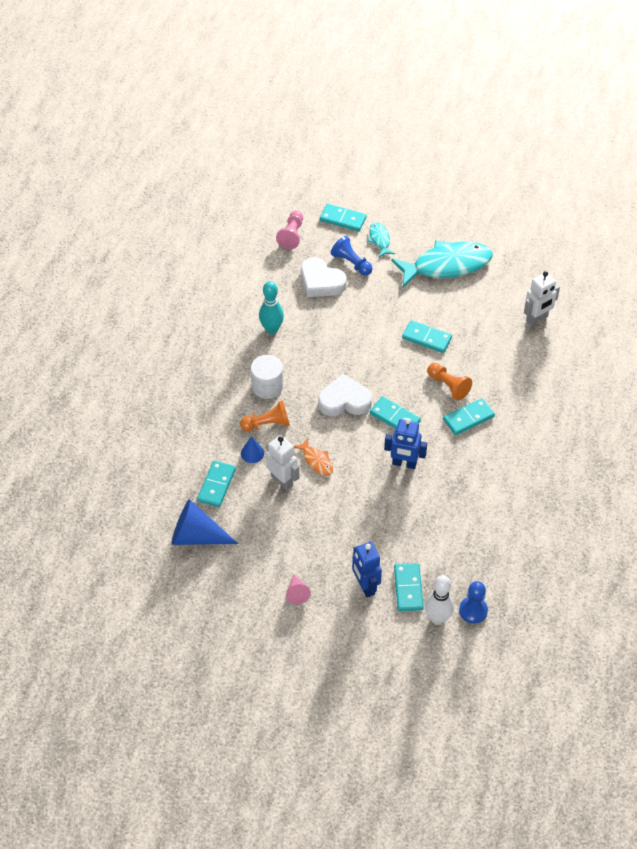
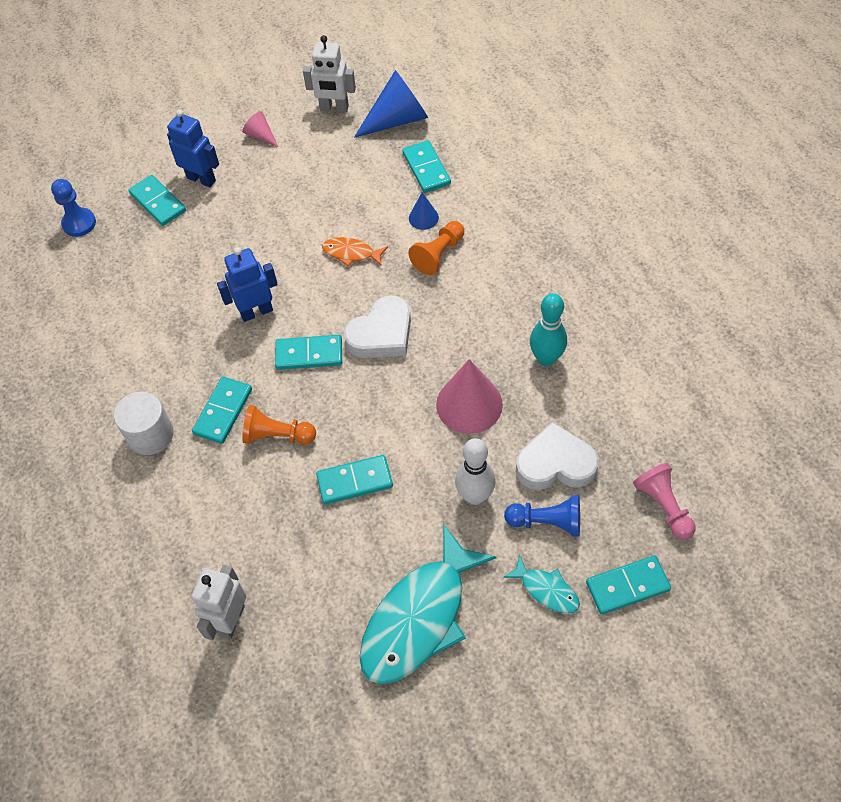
camera: 145 degrees right, 5 degrees up
white cylinder [251,355,283,399] -> white cylinder moved to [114,391,174,455]
white robot [266,435,299,490] -> white robot moved to [303,35,356,112]
white bowling pin [425,575,454,625] -> white bowling pin moved to [455,438,496,505]
none -> pink cone [436,359,503,434]

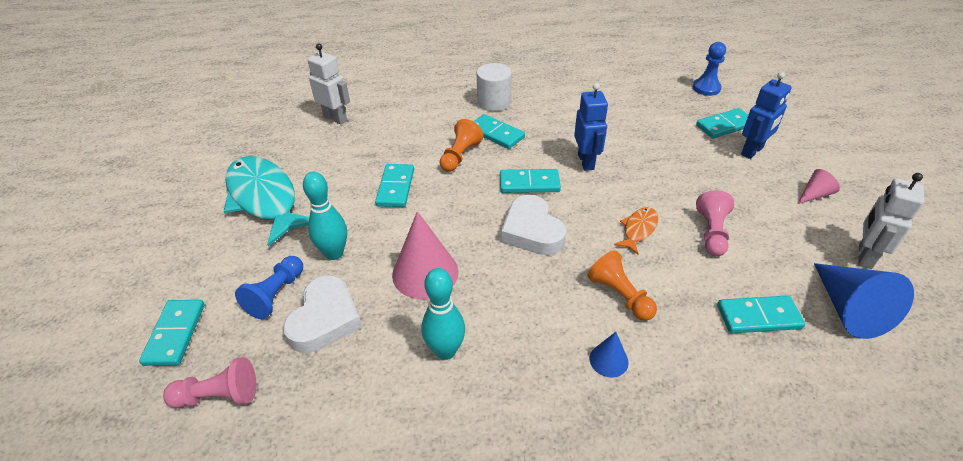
camera: 105 degrees right, 15 degrees down
turquoise domino [275,335,342,370] -> turquoise domino turned 75 degrees clockwise [500,169,561,193]
blue cone [409,192,439,230] -> blue cone moved to [590,332,629,377]
white bowling pin [455,438,496,505] -> turquoise bowling pin [303,172,347,260]
turquoise fish [503,555,580,614] -> none
none -> pink pawn [696,190,734,256]

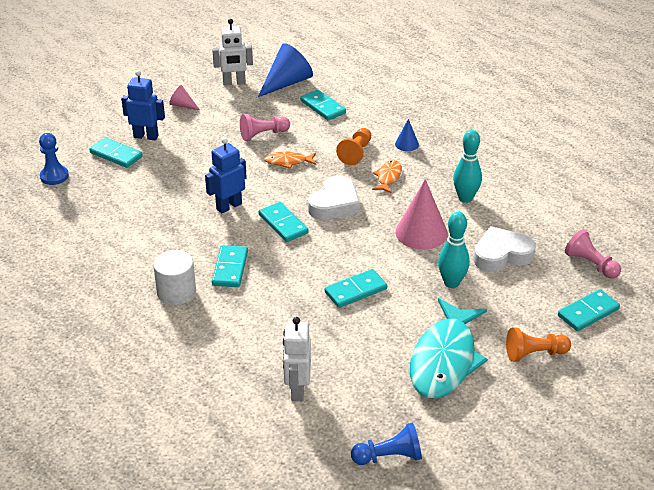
camera: 125 degrees left, 5 degrees down
blue pawn [235,256,303,319] -> blue pawn moved to [351,422,422,465]
orange pawn [440,119,484,172] -> orange pawn moved to [506,327,571,362]
none -> orange fish [372,160,402,194]

